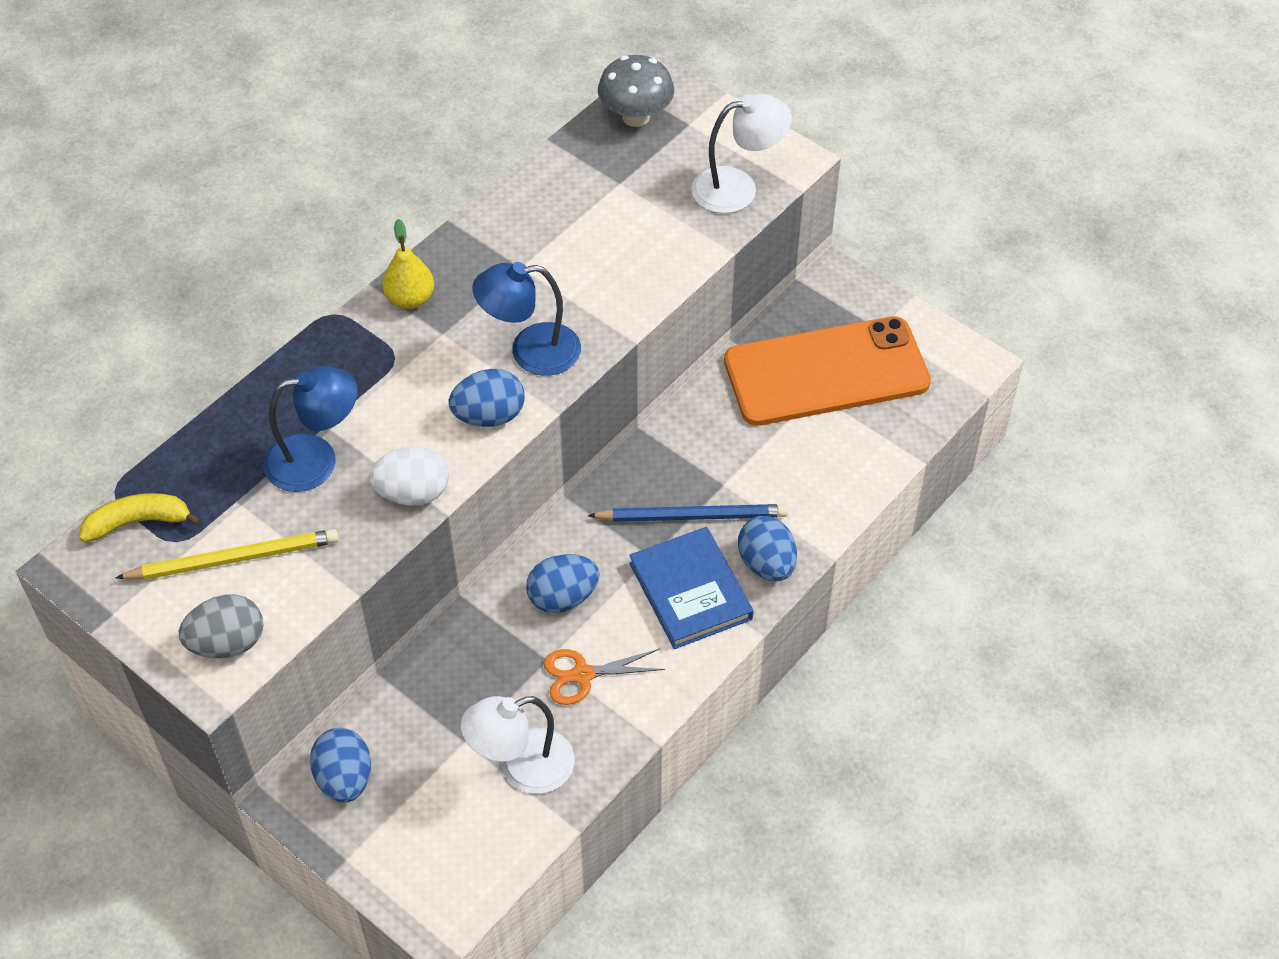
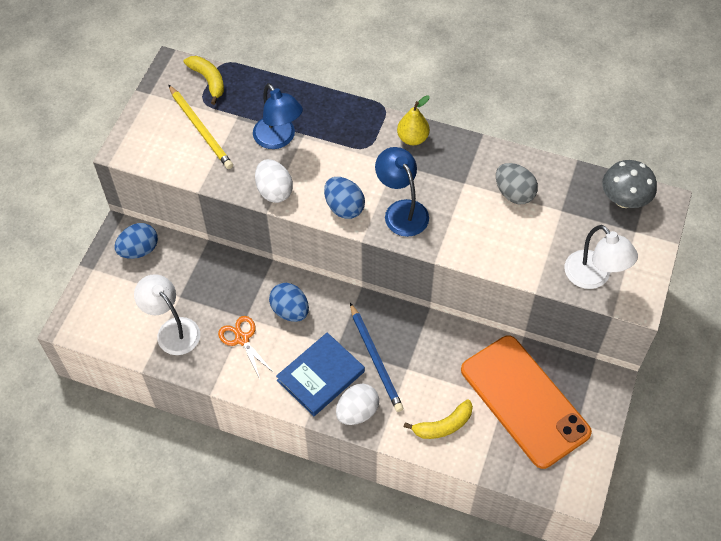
camera: 70 degrees right, 5 degrees up
grey egg [179,594,263,658] -> grey egg moved to [496,163,538,204]
blue egg [738,516,797,581] -> white egg [336,384,379,425]
none -> yellow banana [404,399,473,439]

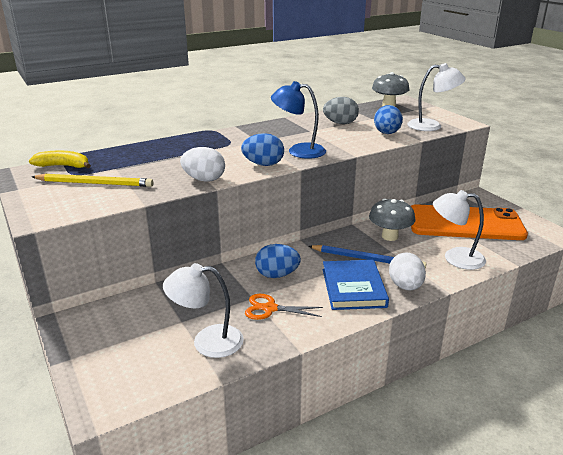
camera: 50 degrees left, 30 degrees down
blue egg [115,223,158,259] -> blue egg moved to [374,105,403,134]
blue lamp [253,83,303,149] -> none
yellow pear [397,95,430,145] -> none
yellow banana [404,399,473,439] -> white lamp [433,190,486,270]
none -> grey mushroom [369,198,415,241]

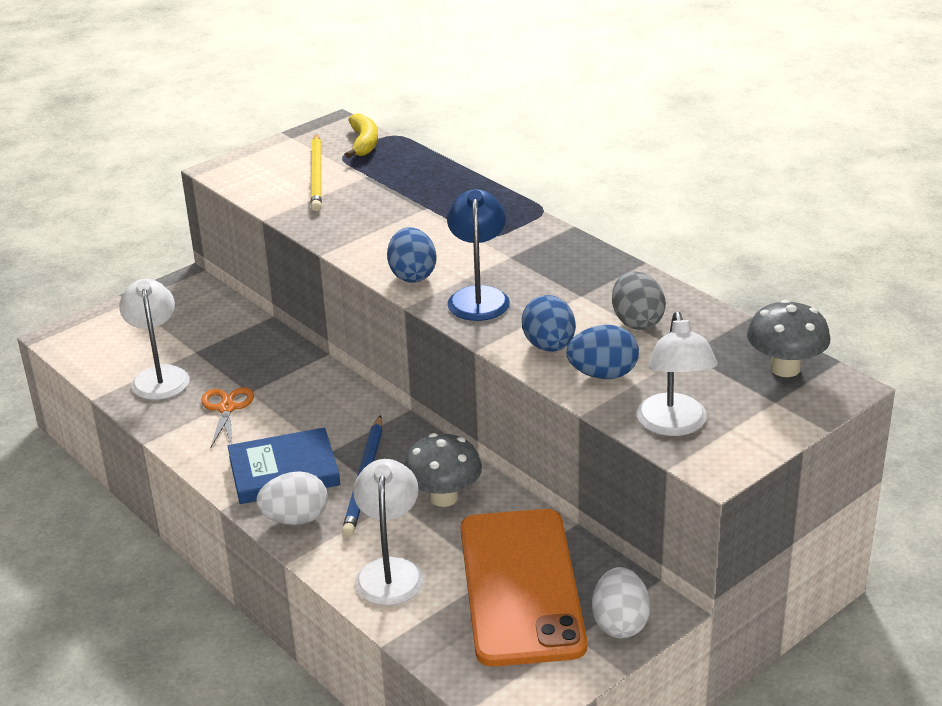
camera: 80 degrees right, 5 degrees up
white egg [180,147,225,182] -> white egg moved to [592,567,650,639]
blue egg [255,244,301,278] -> blue egg moved to [522,295,576,352]

